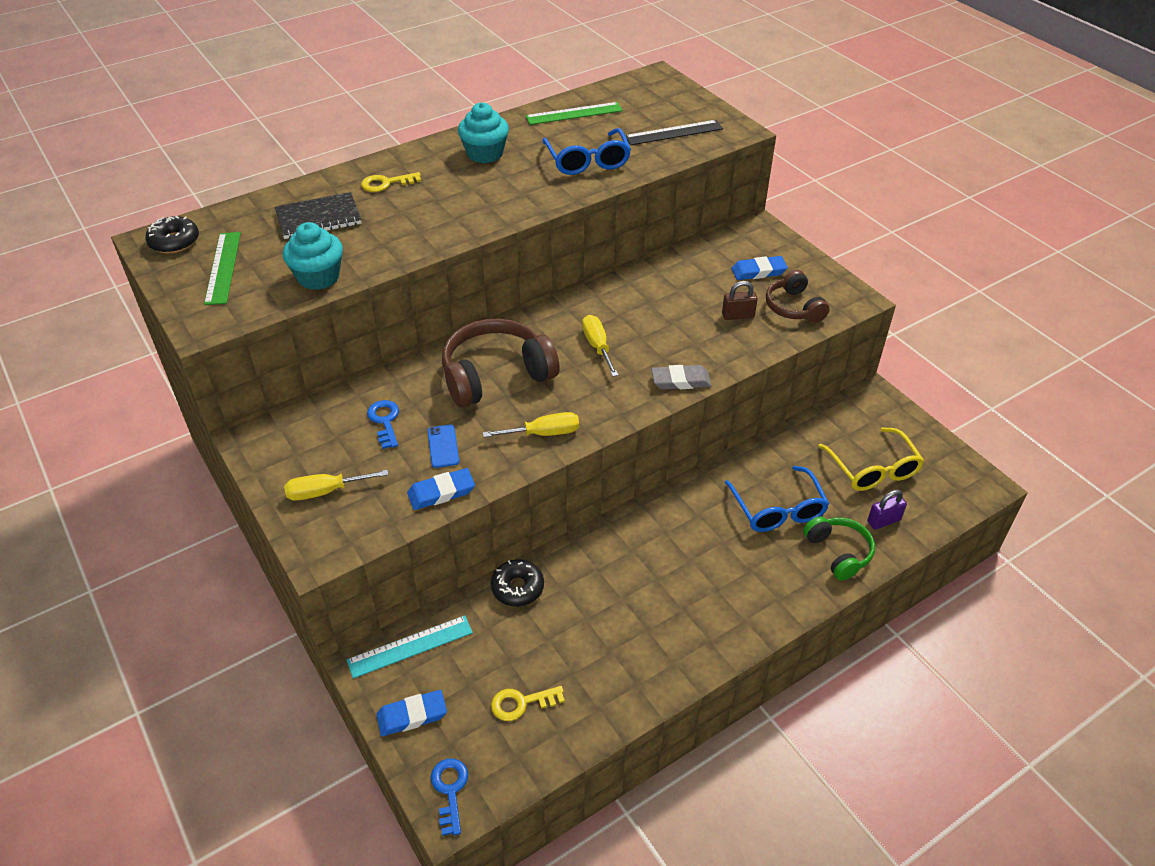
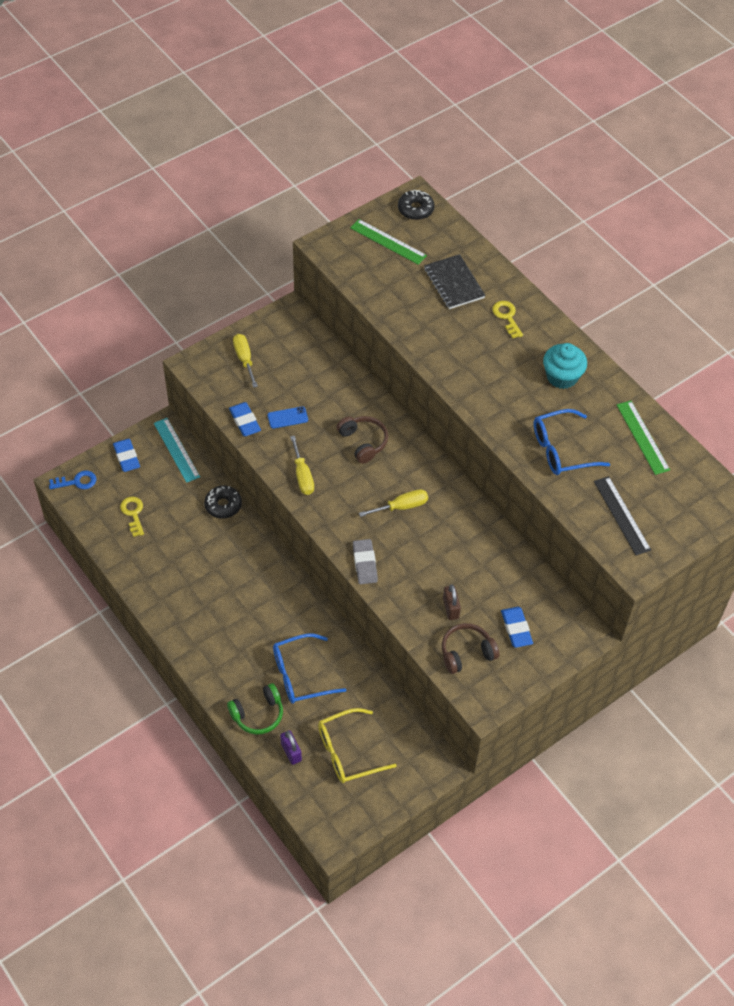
camera: 85 degrees right, 10 degrees up
green ruler [204,232,241,305] -> green ruler turned 45 degrees clockwise [350,219,427,265]
turquoise cupcake [283,222,343,290] -> none
blue key [367,400,399,449] -> none
brown headphones [442,319,560,408] -> brown headphones [337,416,388,464], size x0.59

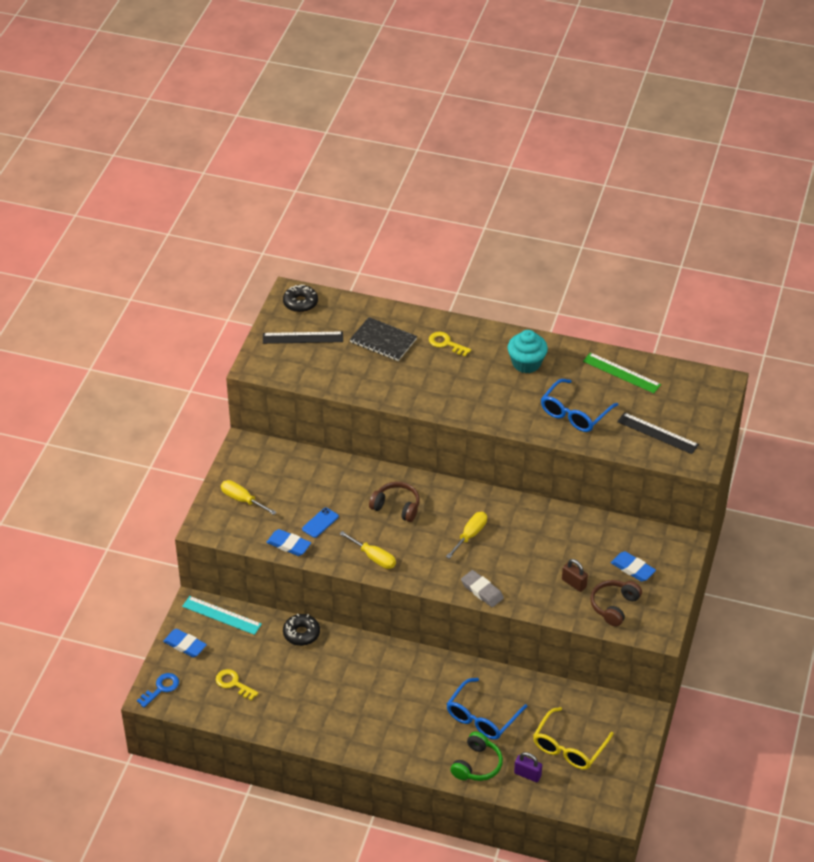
camera: 35 degrees left, 10 degrees down
green ruler [350,219,427,265] -> black ruler [263,331,343,344]

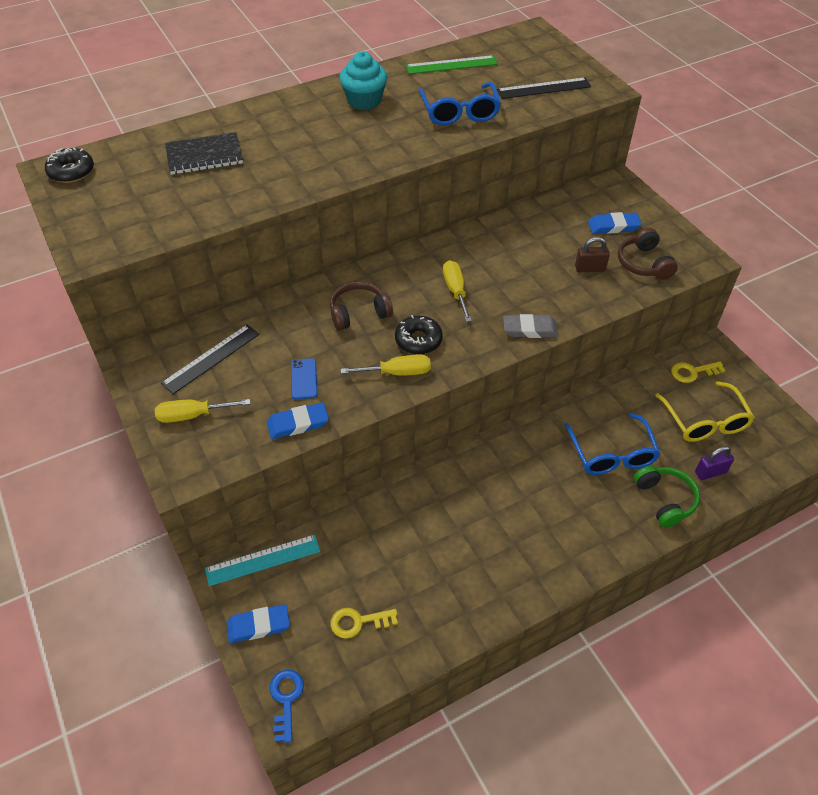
camera: 45 degrees left, 5 degrees up
black ruler [263,331,343,344] -> black ruler moved to [161,325,259,394]
black donut [283,614,320,646] -> black donut moved to [395,315,443,354]
yellow key [429,332,471,356] -> yellow key moved to [671,362,725,383]

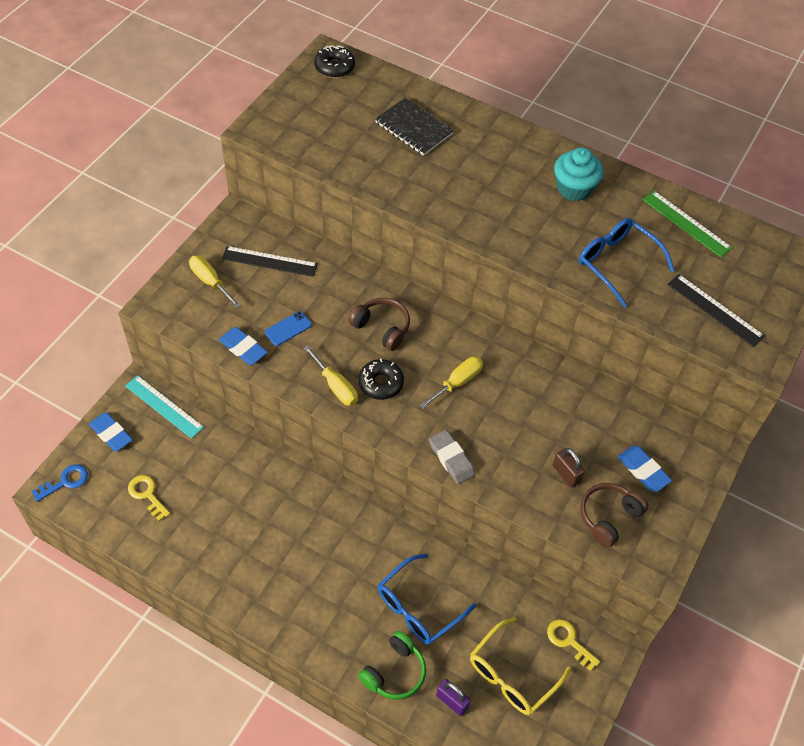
camera: 55 degrees right, 5 degrees up
blue glasses [419,82,501,125] -> blue glasses turned 90 degrees clockwise [579,218,675,308]

